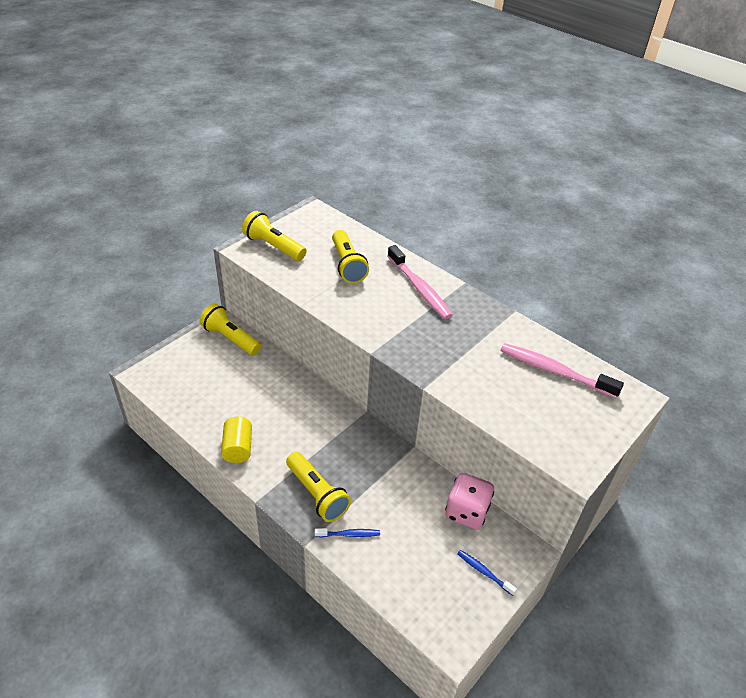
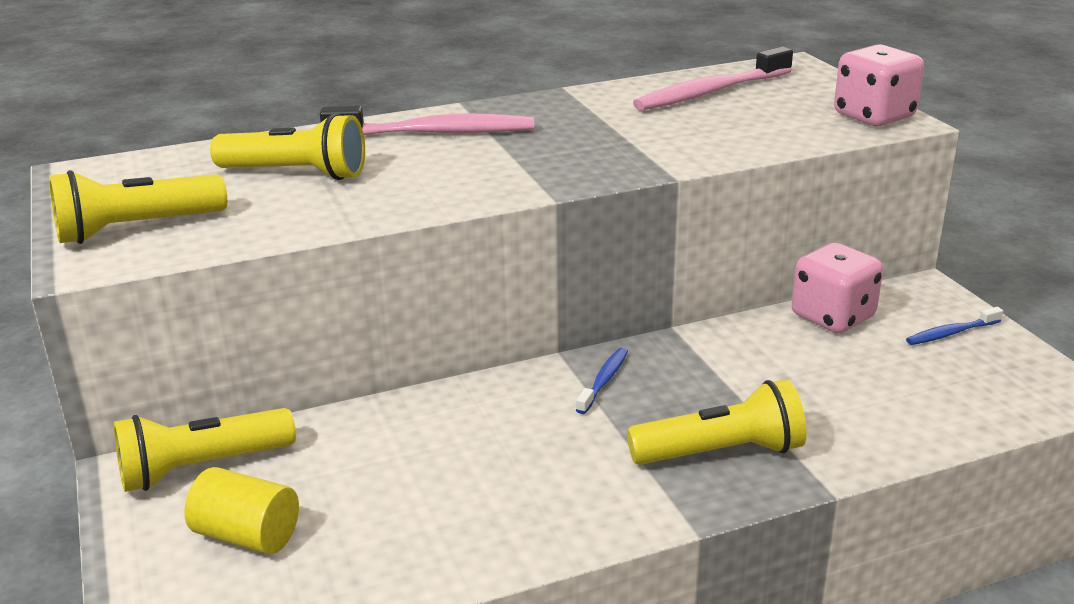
camera: 60 degrees left, 15 degrees down
yellow cylinder [221,417,252,463] -> yellow cylinder moved to [184,467,299,554]
blue toothbrush [315,528,380,537] -> blue toothbrush moved to [576,348,628,414]
none -> pink dice [834,44,924,126]

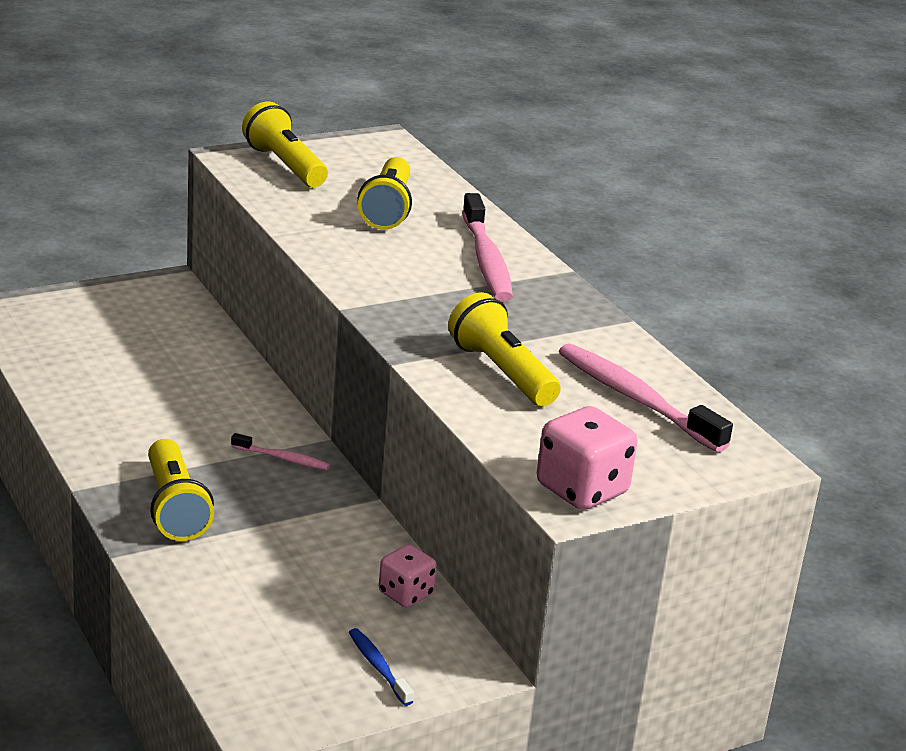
camera: 80 degrees right, 0 degrees up
yellow flashlight [114,408,296,492] -> yellow flashlight moved to [448,292,561,406]
yellow cylinder [184,467,299,554] -> none
blue toothbrush [576,348,628,414] -> pink toothbrush [231,433,330,470]
pink dice [792,243,883,333] -> pink dice [379,544,437,607], size x0.63

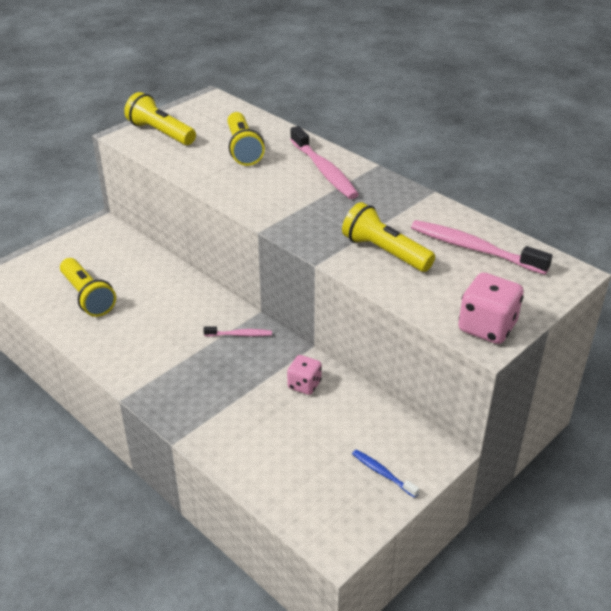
camera: 15 degrees left, 10 degrees up
yellow flashlight [148,439,214,541] -> yellow flashlight moved to [60,258,116,317]
pink dice [379,544,437,607] -> pink dice moved to [287,355,322,395]

